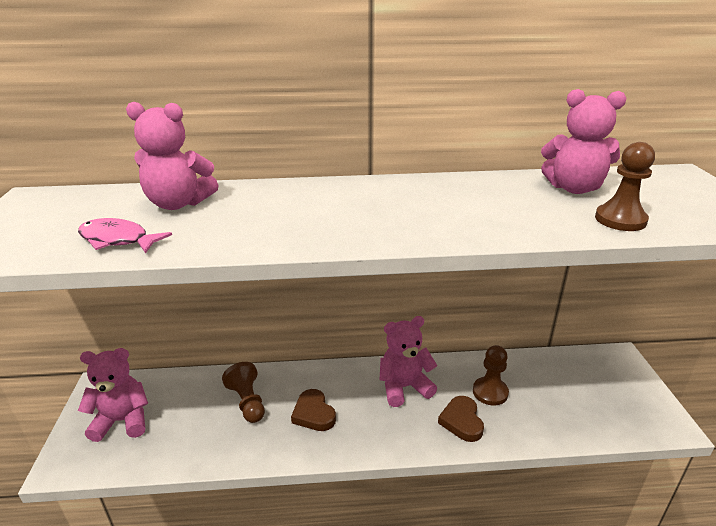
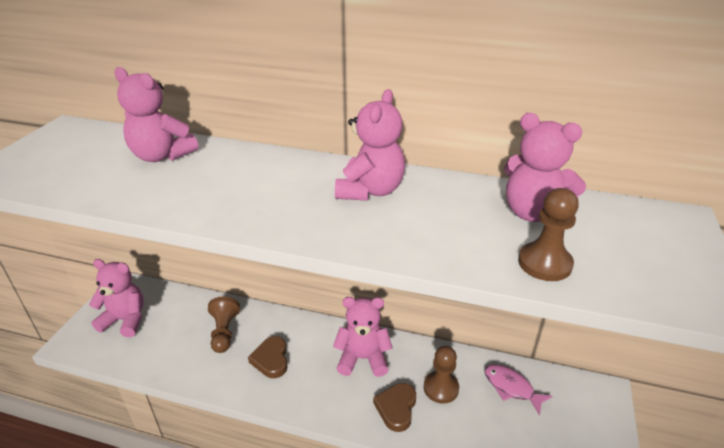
camera: 20 degrees right, 5 degrees up
pink fish [78,218,172,254] -> pink fish moved to [484,364,553,416]
none -> pink teddy bear [335,89,405,201]

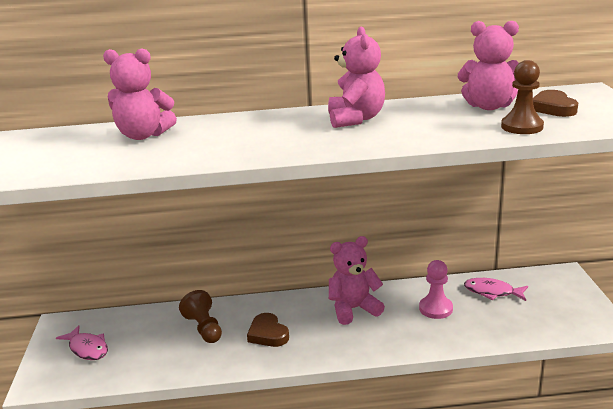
camera: 20 degrees left, 10 degrees down
pink teddy bear [89,259,144,337] -> pink fish [56,325,108,360]
brown heart [373,383,416,432] -> brown heart moved to [533,90,578,117]
brown pawn [424,346,459,404] -> pink pawn [419,260,453,319]

